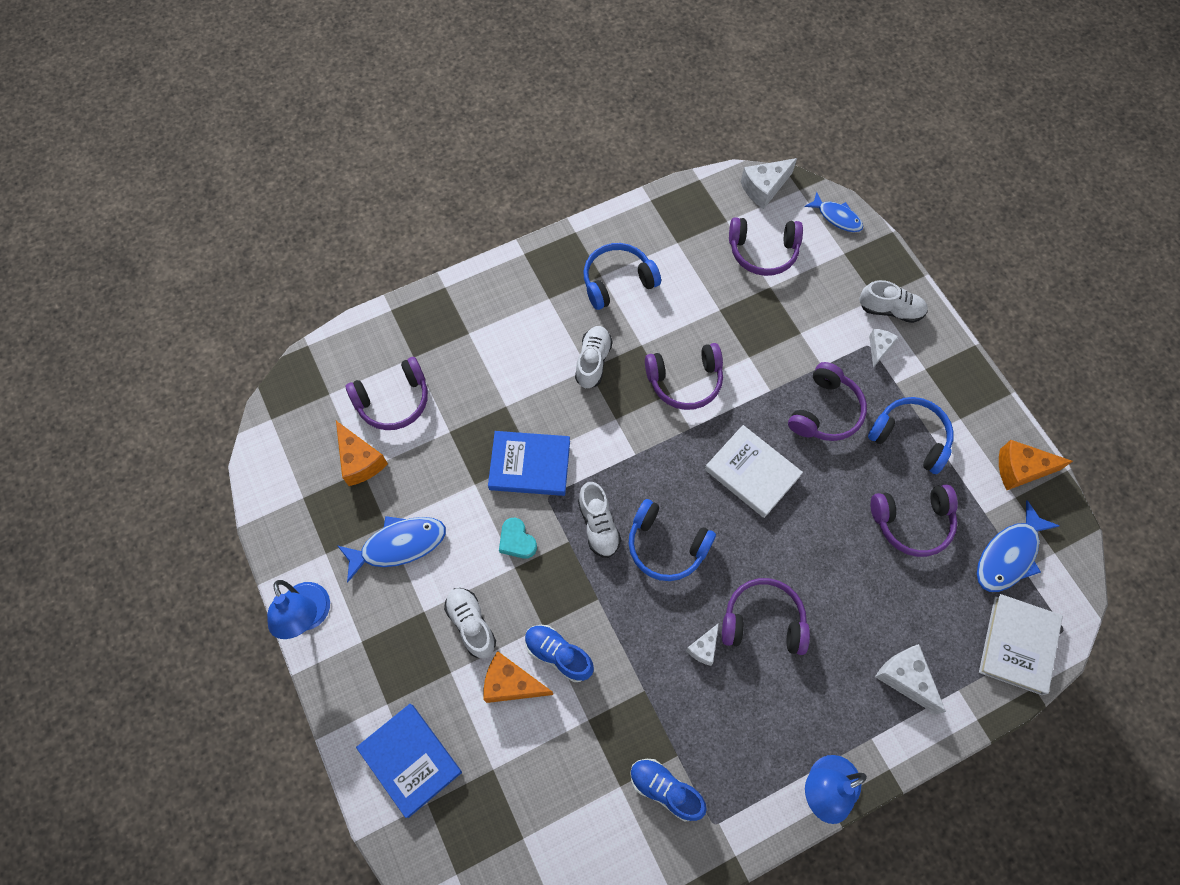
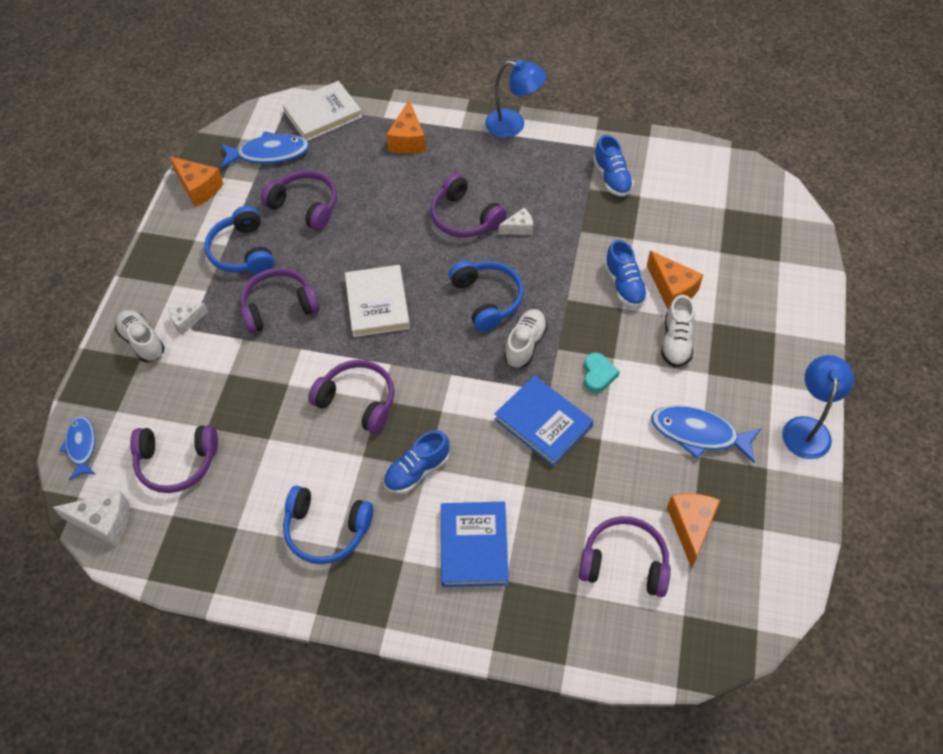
camera: 140 degrees left, 10 degrees down
blue book [356,704,462,818] -> blue book moved to [441,502,509,587]
white shoe [575,326,613,388] -> blue shoe [383,430,449,494]
purple headphones [729,217,803,276] -> purple headphones turned 135 degrees clockwise [130,425,218,493]
white cheese [875,644,946,714] -> orange cheese [386,100,426,154]

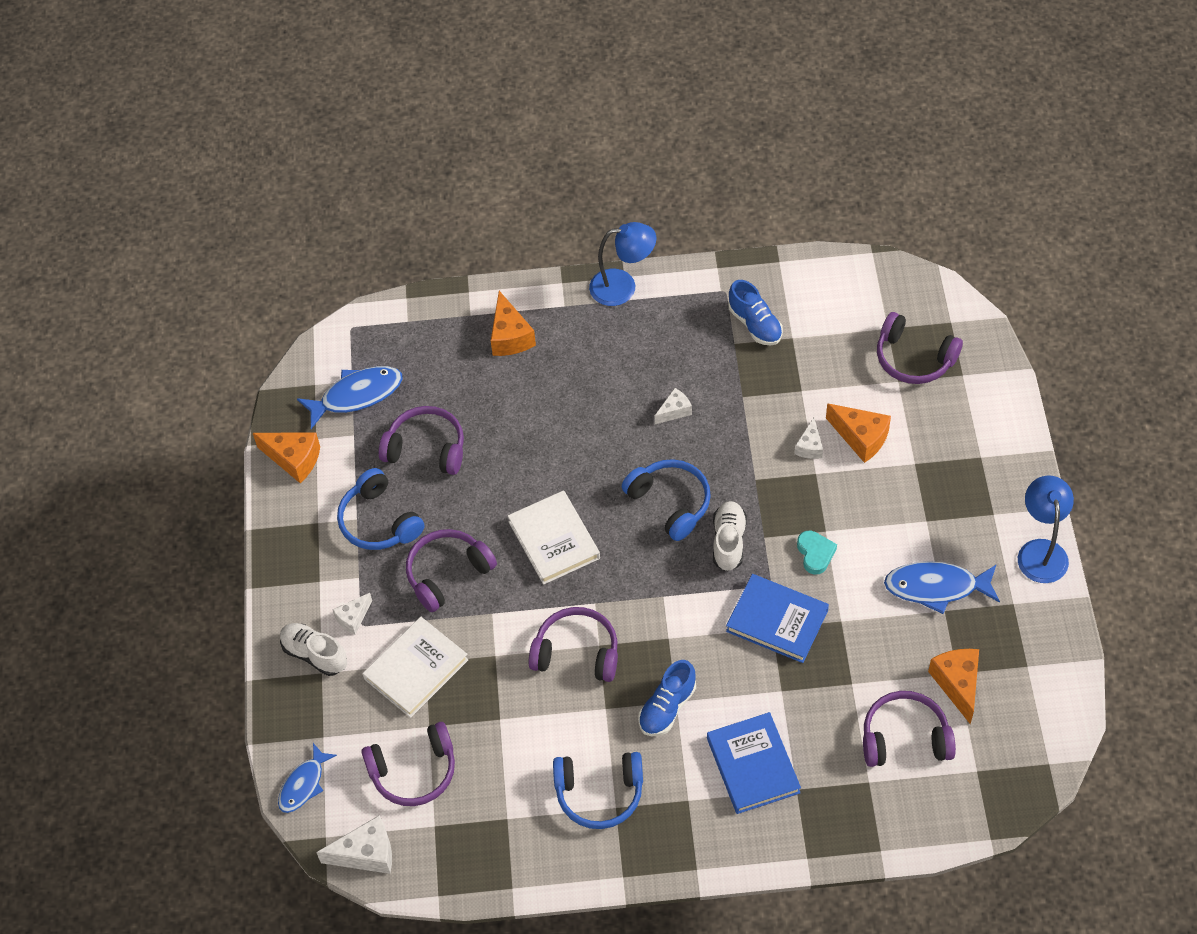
camera: 15 degrees left, 0 degrees up
blue fish [59,416,96,481] -> blue fish turned 120 degrees counterclockwise [278,743,337,813]
white book [282,81,362,141] -> white book moved to [362,617,469,718]
purple headphones [430,173,507,238] -> purple headphones moved to [877,312,963,384]
blue shoe [605,240,648,307] -> white cheese [794,417,823,459]
white shoe [661,295,695,367] -> none

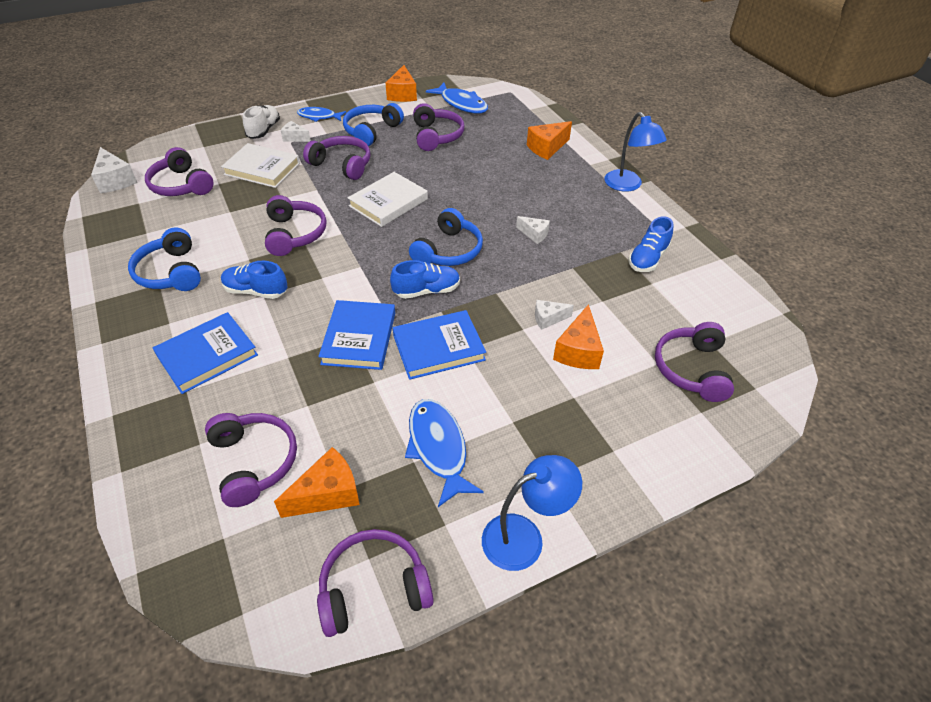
camera: 65 degrees right, 10 degrees down
blue fish [278,743,337,813] -> blue fish moved to [297,107,346,122]
white shoe [713,501,747,571] -> blue shoe [390,260,460,299]
turquoise heart [797,531,837,575] -> blue book [393,310,486,380]
none -> purple headphones [317,529,434,637]

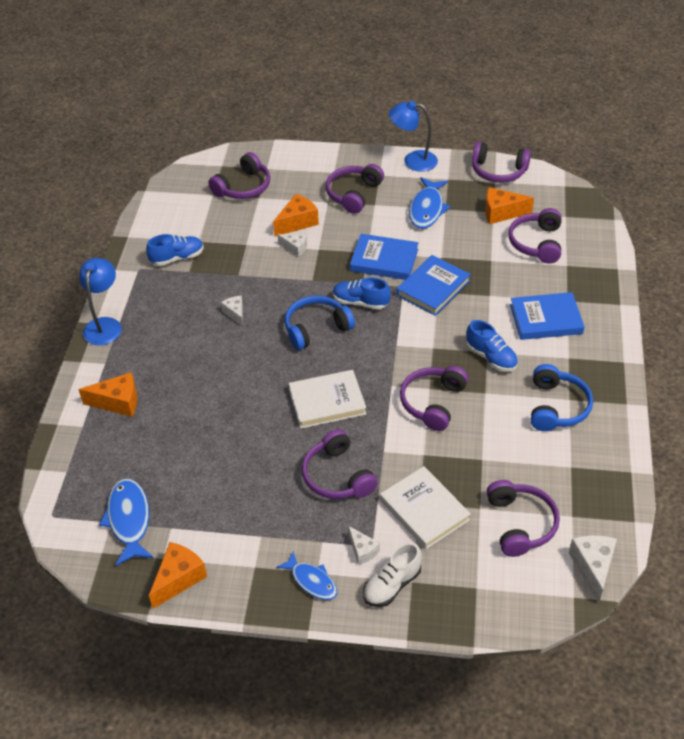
camera: 145 degrees left, 0 degrees up
blue headphones [343,103,404,146] -> none
purple headphones [413,103,464,151] -> purple headphones moved to [326,164,384,214]

